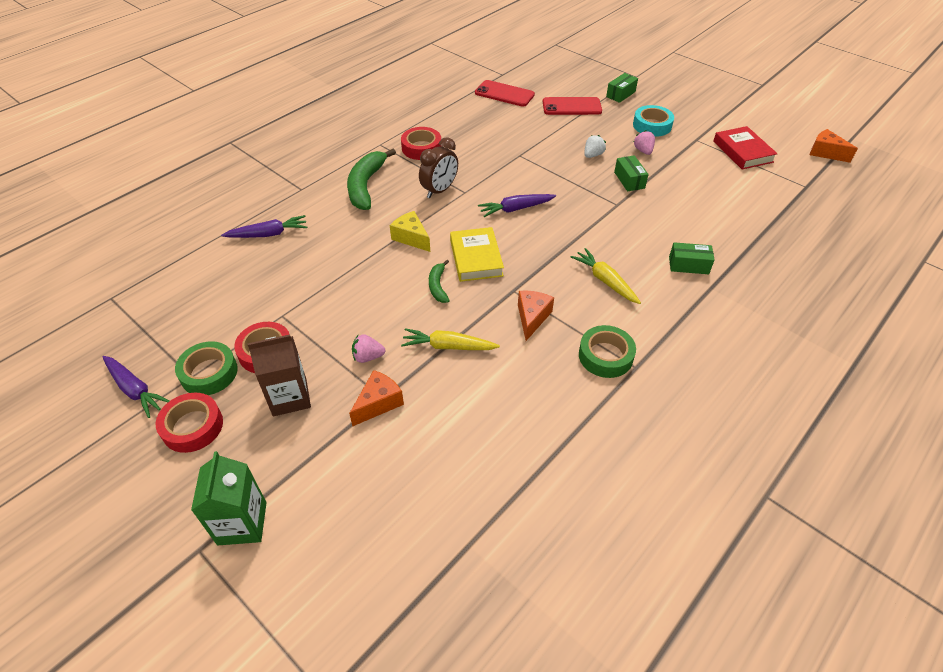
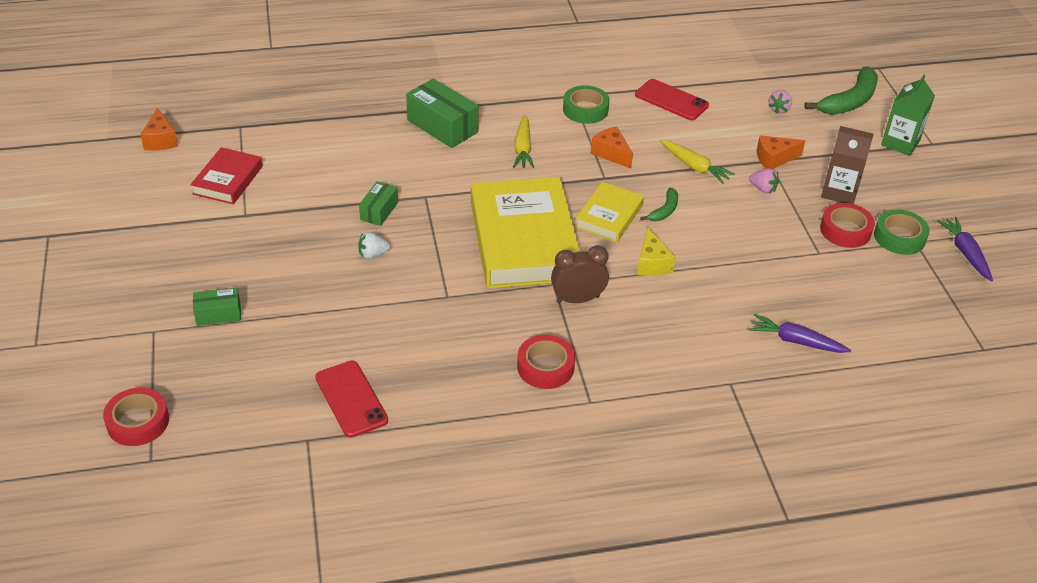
camera: 145 degrees left, 5 degrees down
red tape [156,393,223,453] -> red tape moved to [103,387,169,446]
green banana [347,149,396,210] -> green banana moved to [804,66,878,115]
purple carrot [478,194,556,217] -> yellow book [471,177,580,288]
orange cheese [518,291,554,341] -> orange cheese turned 90 degrees clockwise [591,126,633,169]
red phone [543,97,602,115] -> red phone moved to [635,79,709,120]
turquoise tape [633,105,674,137] -> none
pink strawberry [634,130,655,155] -> pink strawberry moved to [768,90,792,114]
green box [669,242,714,274] -> green box [406,79,479,148], size x1.76

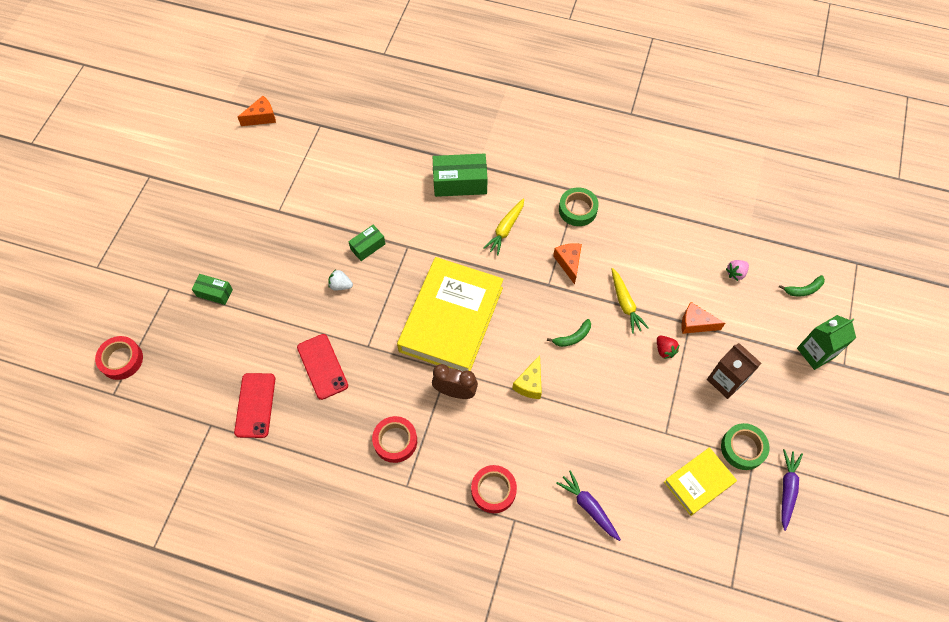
camera: 30 degrees right, 20 degrees up
orange cheese [140,108,178,151] -> orange cheese turned 135 degrees counterclockwise [238,96,276,126]
red book [190,147,263,204] -> none
green box [406,79,479,148] -> green box turned 75 degrees counterclockwise [433,153,488,197]
yellow book [575,181,644,242] -> yellow book moved to [664,447,737,516]
red phone [635,79,709,120] -> red phone moved to [297,334,348,400]
pink strawberry [749,168,779,194] -> red strawberry [657,336,679,359]
green banana [804,66,878,115] -> green banana [779,275,825,296], size x0.52
red tape [820,203,875,248] -> red tape moved to [471,465,517,513]

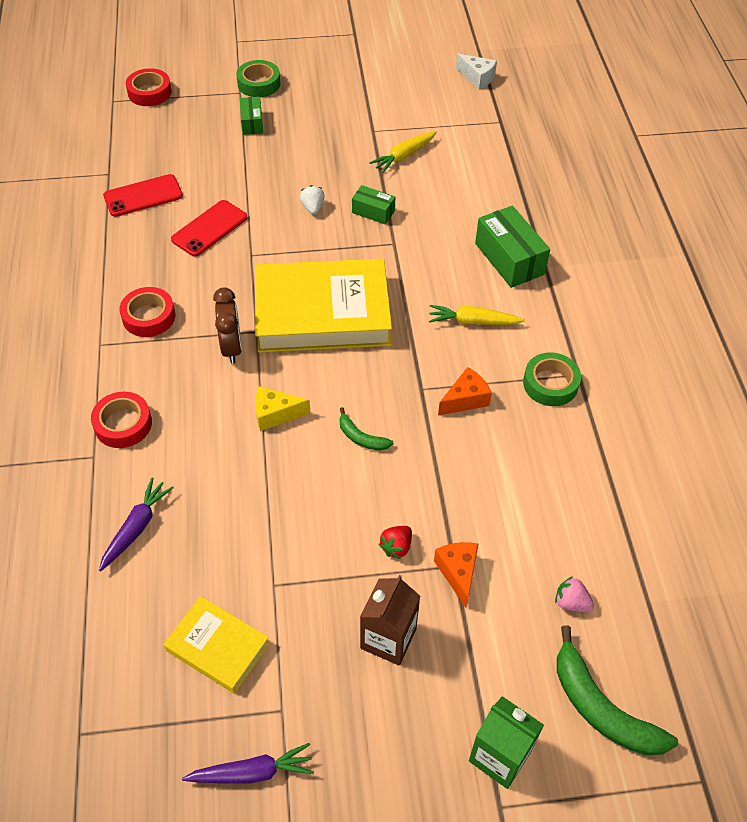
camera: 65 degrees right, 10 degrees down
orange cheese [238,96,276,126] -> white cheese [456,54,497,90]
yellow carrot [612,268,649,334] -> yellow carrot moved to [369,131,437,173]
green tape [721,423,770,470] -> green tape moved to [236,60,280,97]
green banana [779,275,825,296] -> green banana [557,625,678,756], size x1.91

